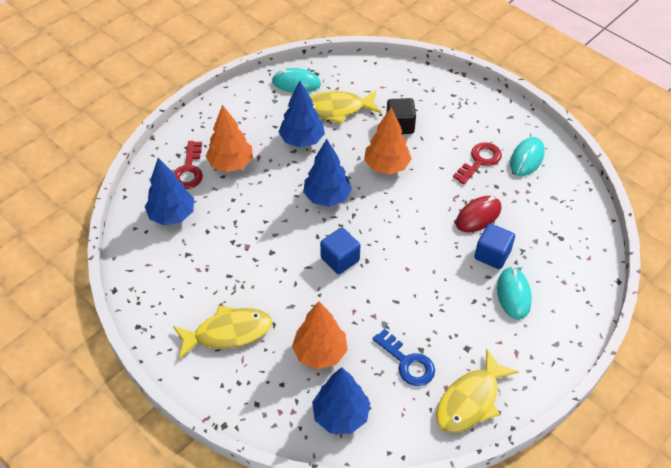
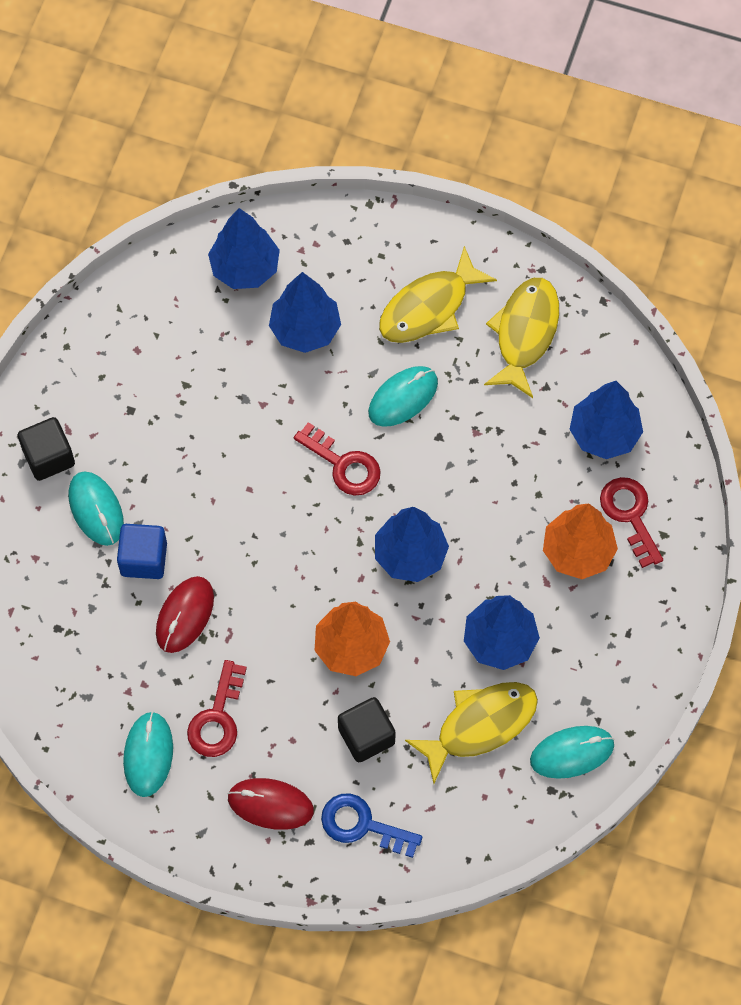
camera: 155 degrees right, 15 degrees up
orange tree [292,301,348,369] -> blue tree [269,272,341,353]
blue cube [320,227,360,274] -> red key [294,422,381,496]
blue key [373,329,435,386] -> blue key moved to [321,793,422,858]
yellow fish [436,349,519,433] -> yellow fish moved to [484,278,559,398]
none -> black cube [18,417,75,481]
none -> red mouse [227,778,314,830]
none -> turquoise mouse [368,366,438,427]

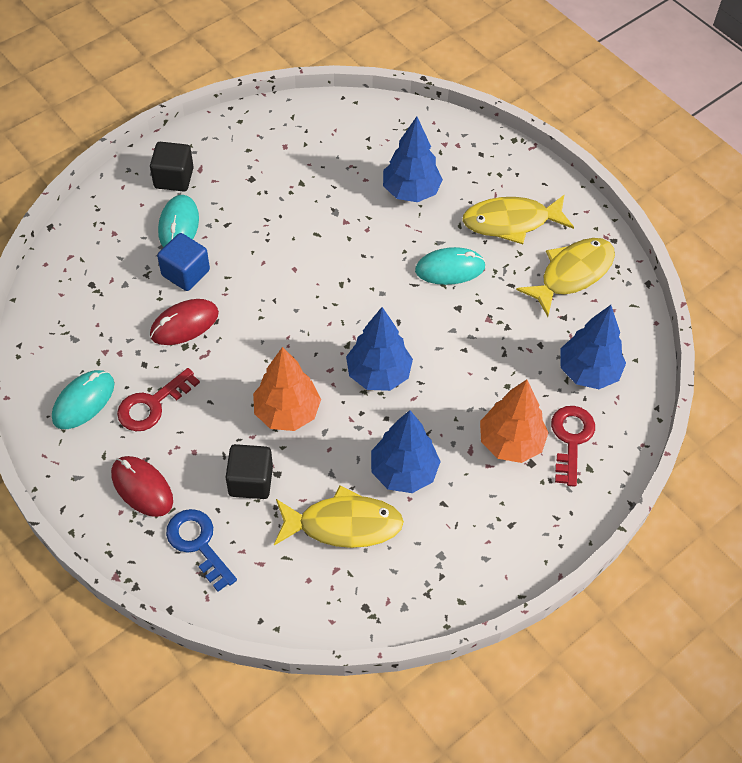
camera: 30 degrees right, 10 degrees down
blue tree [208,208,280,289] -> none
red key [294,422,381,496] -> none
turquoise mouse [530,726,614,779] -> none

